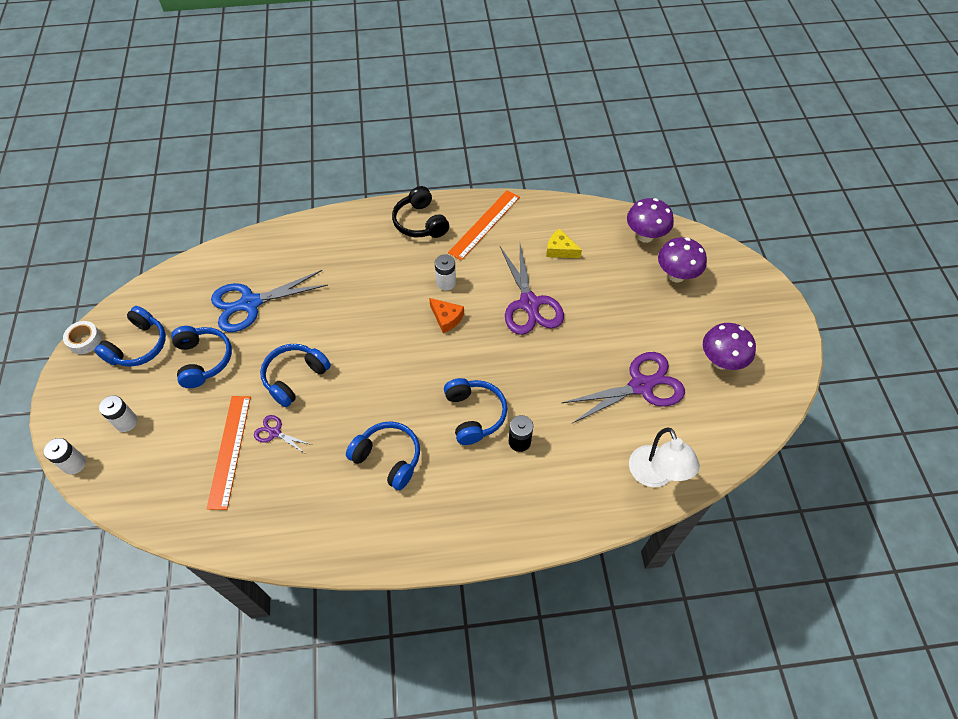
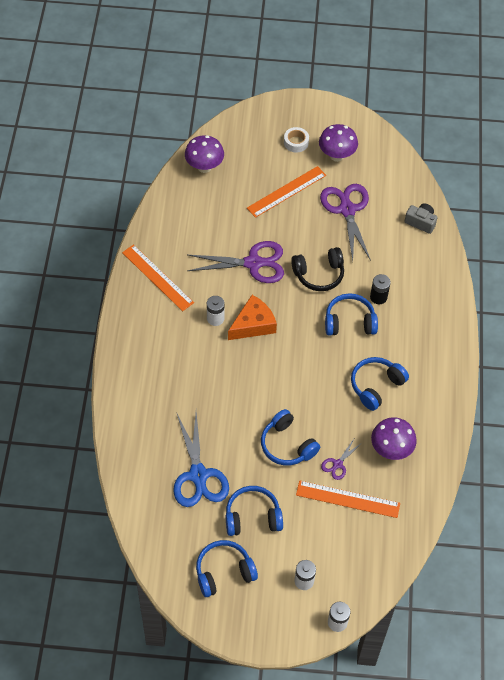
camera: 80 degrees left, 0 degrees up
white tape [63,321,102,354] -> white tape moved to [284,127,309,153]
blue headphones [94,306,166,367] -> blue headphones turned 60 degrees counterclockwise [196,540,258,597]
black headphones [392,186,449,238] -> black headphones moved to [291,247,344,291]
orange cheese [429,298,464,333] -> orange cheese [228,295,277,340], size x1.55
yellow cheese [546,229,582,258] -> none
white lamp [629,427,700,487] -> grey camera [404,203,437,234]
purple mushroom [658,237,707,282] -> purple mushroom moved to [371,417,417,460]
none -> orange ruler [247,166,326,218]

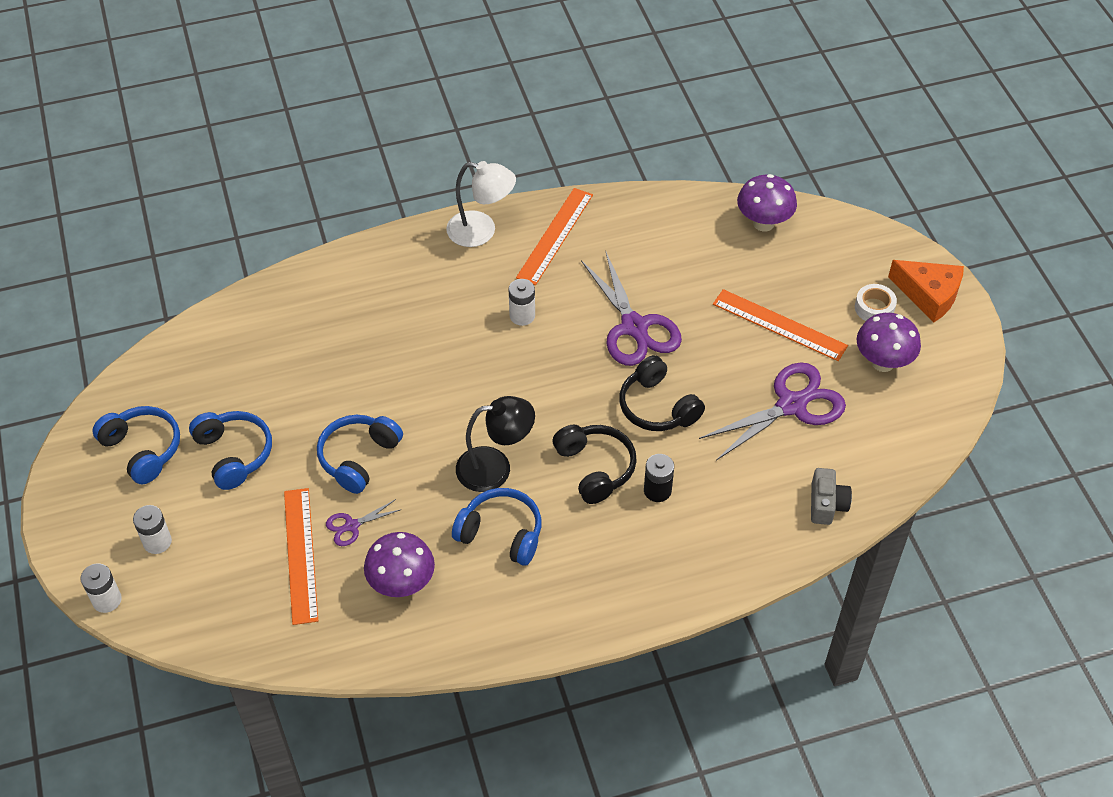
camera: 70 degrees right, 5 degrees down
blue scissors [173,412,229,507] -> none
orange cheese [228,295,277,340] -> orange cheese moved to [888,260,964,322]
purple scissors [321,439,362,480] -> purple scissors turned 45 degrees counterclockwise [326,499,402,546]
blue headphones [325,293,378,336] -> black headphones [553,425,637,504]
none -> white lamp [446,161,516,247]
none -> black lamp [456,396,535,492]

